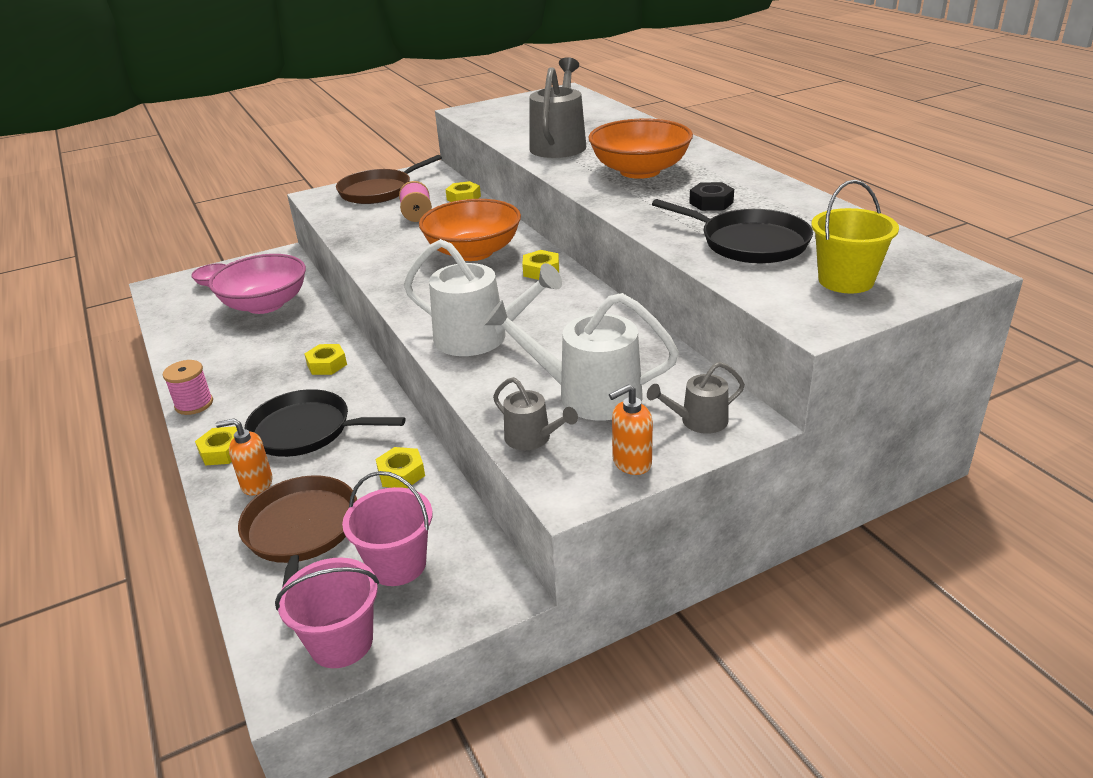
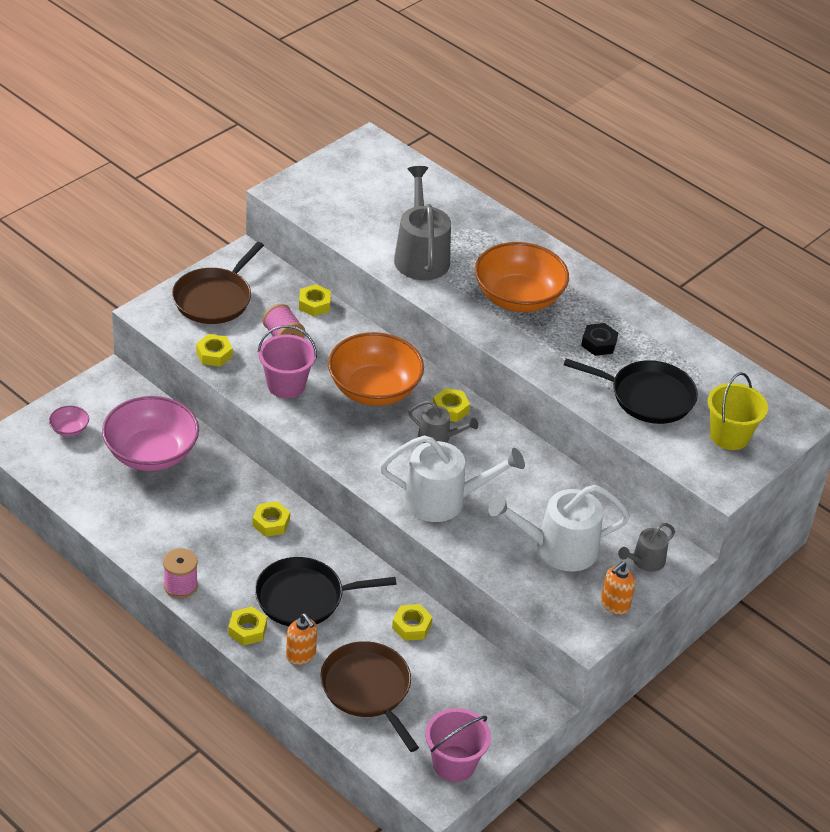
camera: 25 degrees left, 10 degrees up
orange soap dispenser [216,418,273,495] -> orange soap dispenser turned 105 degrees counterclockwise [286,613,317,665]
pink bucket [342,471,433,586] -> pink bucket moved to [258,325,317,398]
grey watering can [493,377,578,450] -> grey watering can moved to [409,401,478,443]
none -> yellow nut [196,334,233,367]

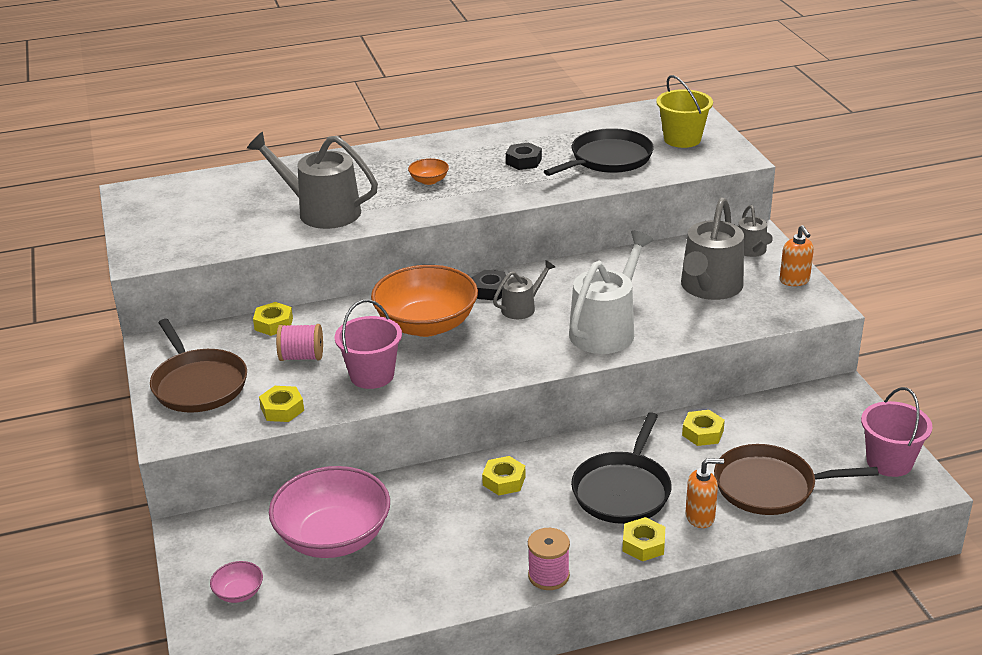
camera: 55 degrees left, 10 degrees down
yellow nut [433,388,470,422] -> black nut [472,270,506,301]
orange bowl [475,242,569,312] -> orange bowl [408,158,449,185], size x0.42
white watering can [488,485,630,572] -> grey watering can [681,198,744,300]

